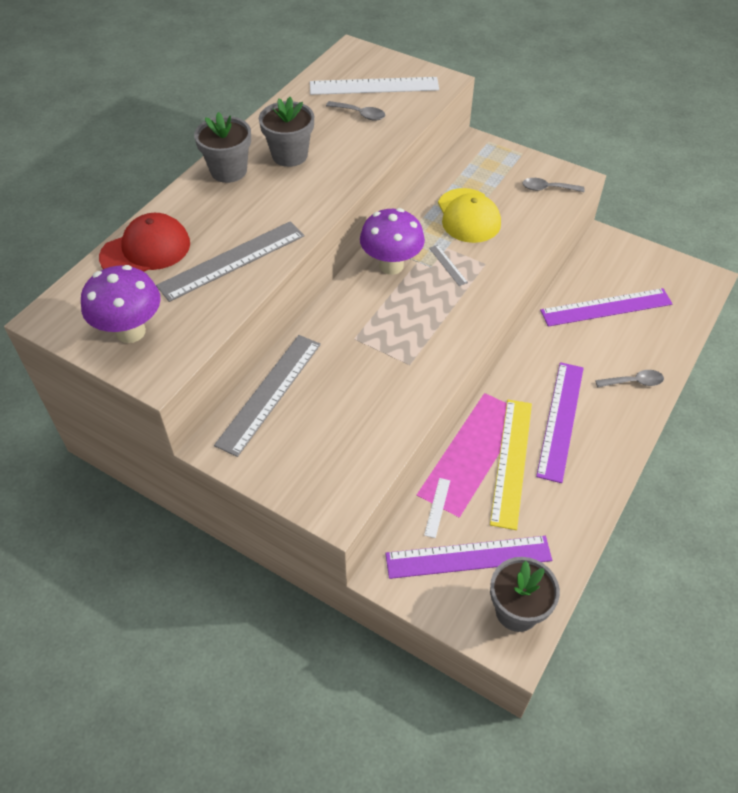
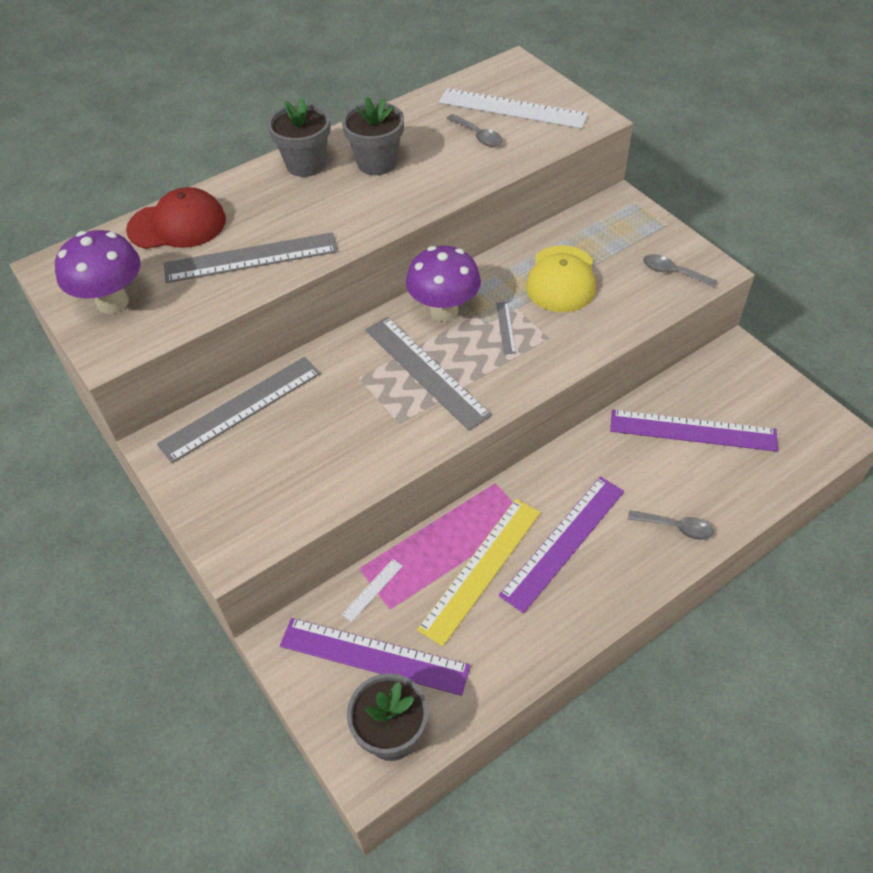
camera: 25 degrees right, 0 degrees up
none -> grey ruler [365,317,492,430]

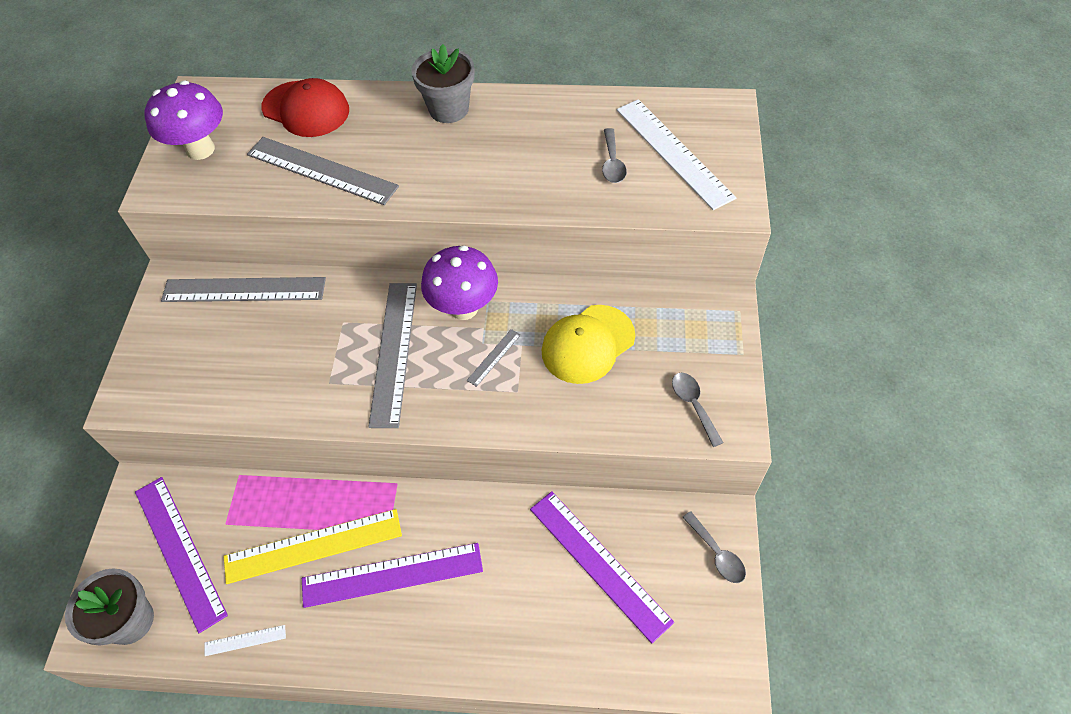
camera: 40 degrees right, 5 degrees up
grey flower pot [342,97,404,175] -> none
white ruler [342,559,403,622] -> white ruler moved to [205,625,286,656]
grey spoon [628,510,714,540] -> grey spoon moved to [682,511,746,583]

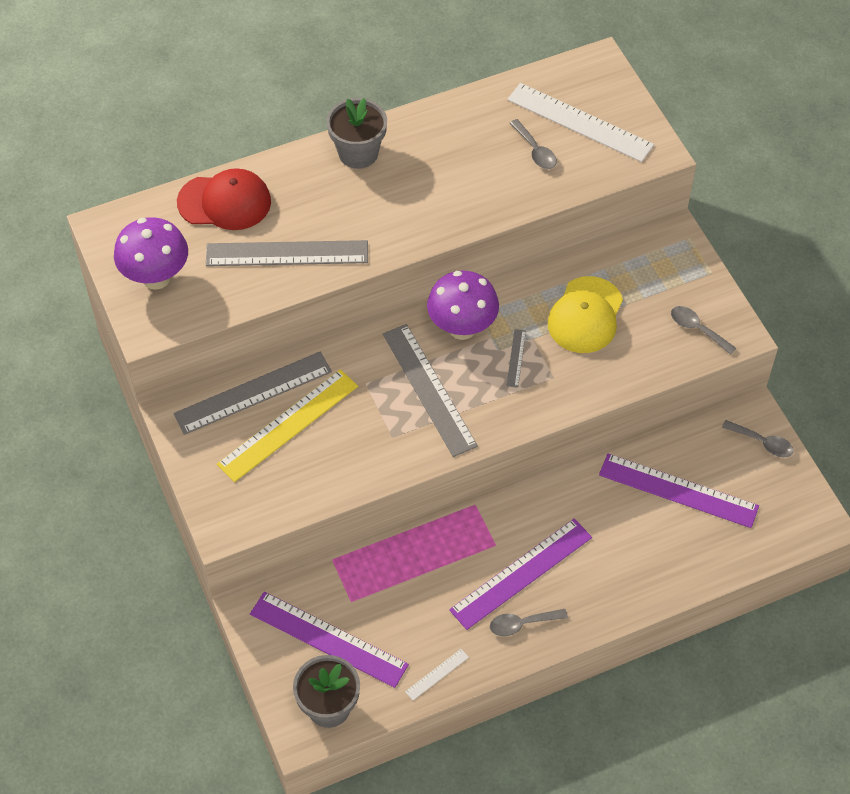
camera: 30 degrees left, 0 degrees up
yellow ruler [223,509,402,584] -> yellow ruler moved to [217,369,358,482]
none -> grey spoon [490,609,568,636]

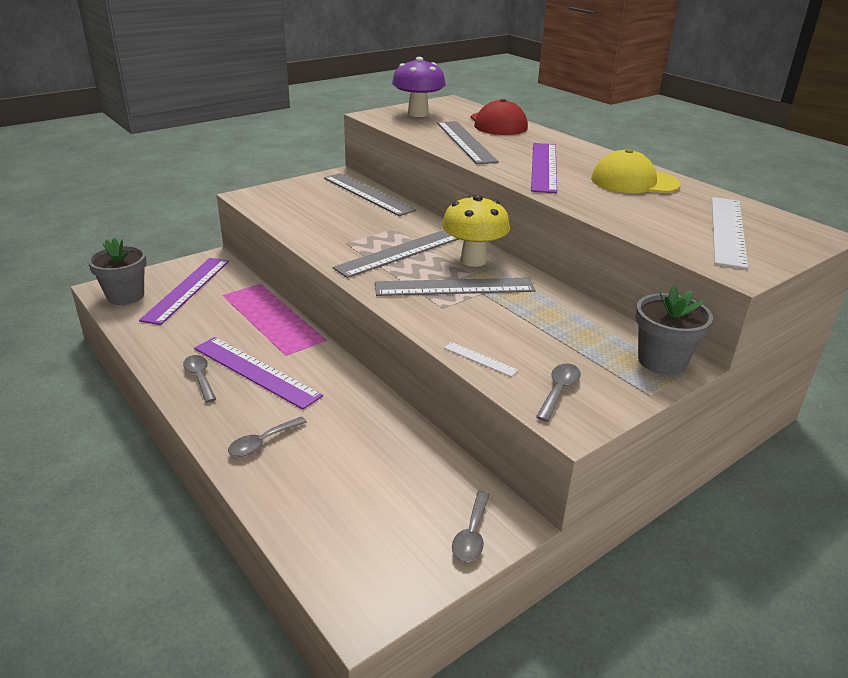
camera: 75 degrees right, 25 degrees down
yellow ruler [217,369,358,482] -> none
grey flower pot [326,98,387,169] -> grey flower pot moved to [636,285,713,375]
white ruler [405,649,469,700] -> white ruler moved to [444,342,518,377]
purple mushroom [427,271,499,340] -> yellow mushroom [442,195,510,267]
grey ruler [507,329,526,388] -> grey ruler [375,278,536,296], size x2.32
grey spoon [510,119,557,169] -> grey spoon moved to [228,417,307,457]
yellow cap [548,276,623,353] -> yellow cap moved to [591,149,681,193]
purple ruler [599,454,759,528] -> purple ruler moved to [531,143,557,194]

